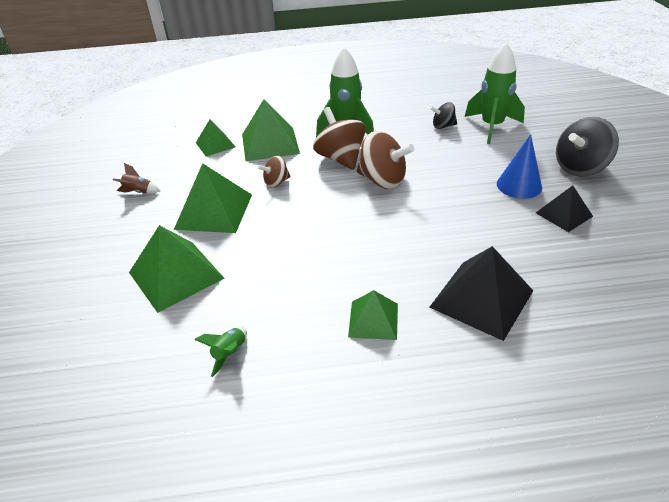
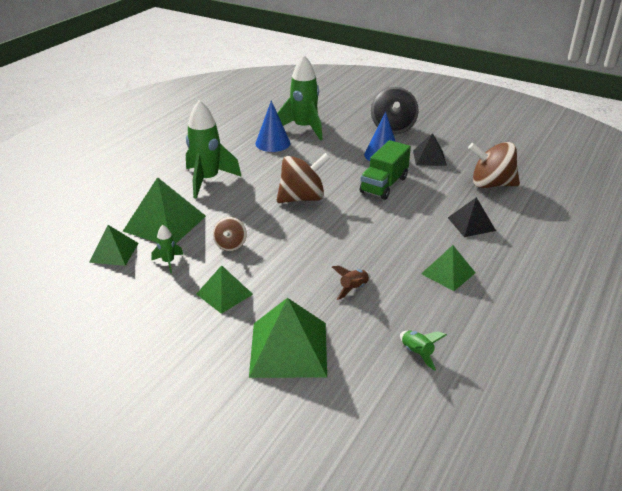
camera: 55 degrees left, 5 degrees down
brown rocket [113,163,160,194] -> brown rocket moved to [332,266,371,300]
green pyramid [174,163,252,233] -> green pyramid [196,265,253,314], size x0.60
brown spinning top [313,107,366,170] -> brown spinning top moved to [468,142,520,188]
black pyramid [429,246,533,341] -> black pyramid [448,197,496,237], size x0.60
black spinning top [430,102,457,129] -> blue cone [255,100,290,152]
none -> green rocket [151,225,183,273]
none -> green truck [360,140,411,200]

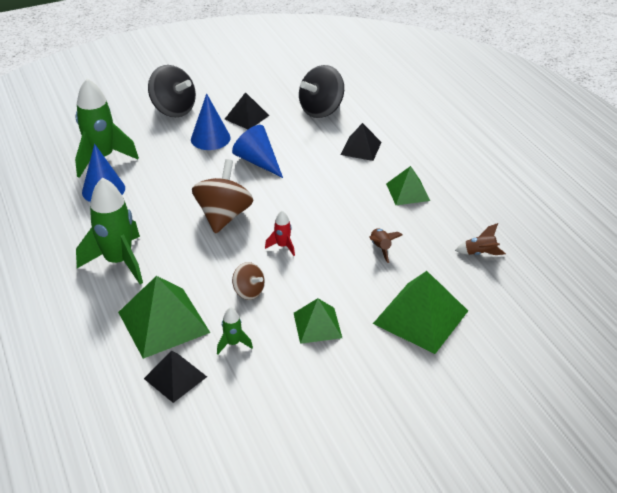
camera: 55 degrees left, 5 degrees up
green pyramid [89,225,139,266] -> black pyramid [144,350,207,403]
green truck [360,140,411,200] -> blue cone [232,125,283,178]
green rocket [400,331,447,371] -> brown rocket [455,223,506,255]
brown spinning top [468,142,520,188] -> black spinning top [299,65,344,118]
none -> red rocket [265,211,295,256]

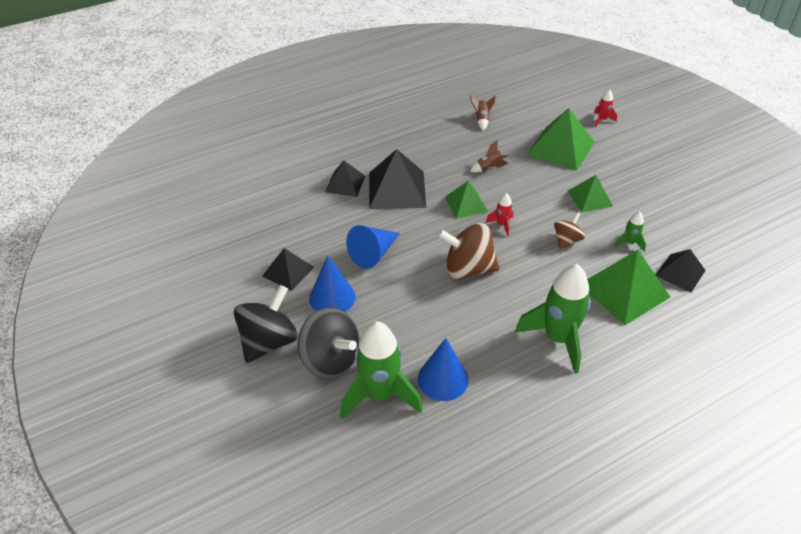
camera: 95 degrees left, 5 degrees up
black spinning top [299,65,344,118] -> black spinning top moved to [298,308,360,379]
green pyramid [386,166,430,205] -> green pyramid moved to [445,181,488,219]
none -> black pyramid [369,149,426,209]
none -> red rocket [594,89,617,127]

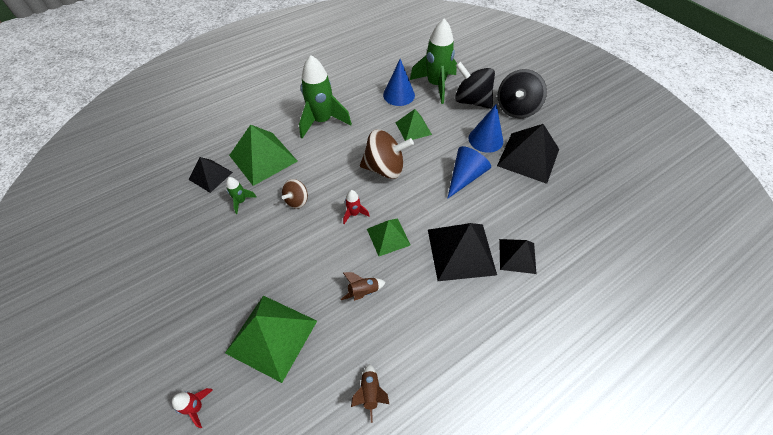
camera: 175 degrees right, 10 degrees up
black pyramid [262,248,314,291] -> black pyramid [497,124,559,184], size x1.68
green pyramid [568,175,613,212] -> green pyramid moved to [396,109,432,141]

